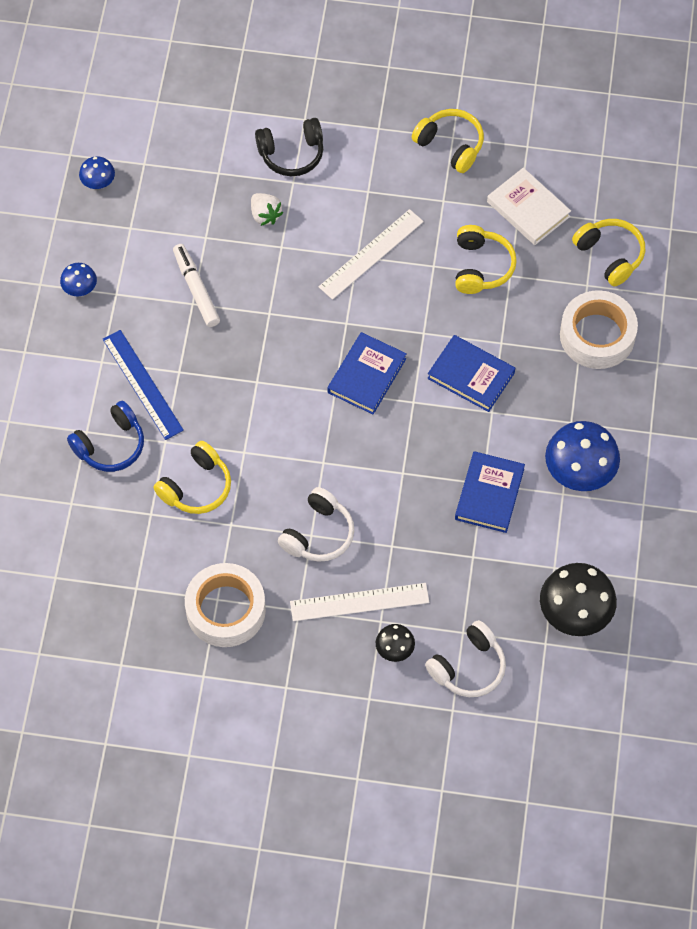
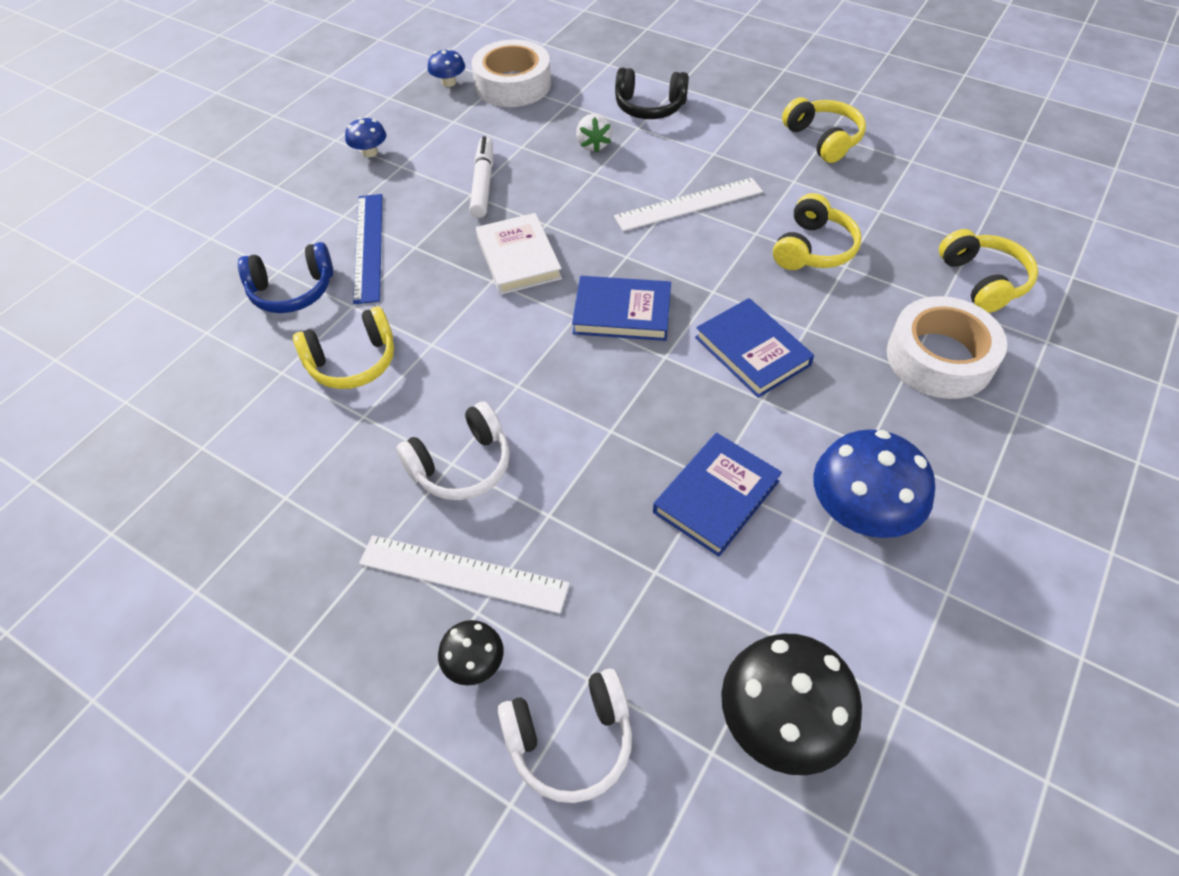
camera: 25 degrees right, 10 degrees down
white tape [185,563,266,647] -> white tape moved to [472,39,551,107]
blue book [327,332,407,414] -> blue book turned 45 degrees clockwise [572,276,671,341]
white book [487,168,571,245] -> white book moved to [476,213,562,295]

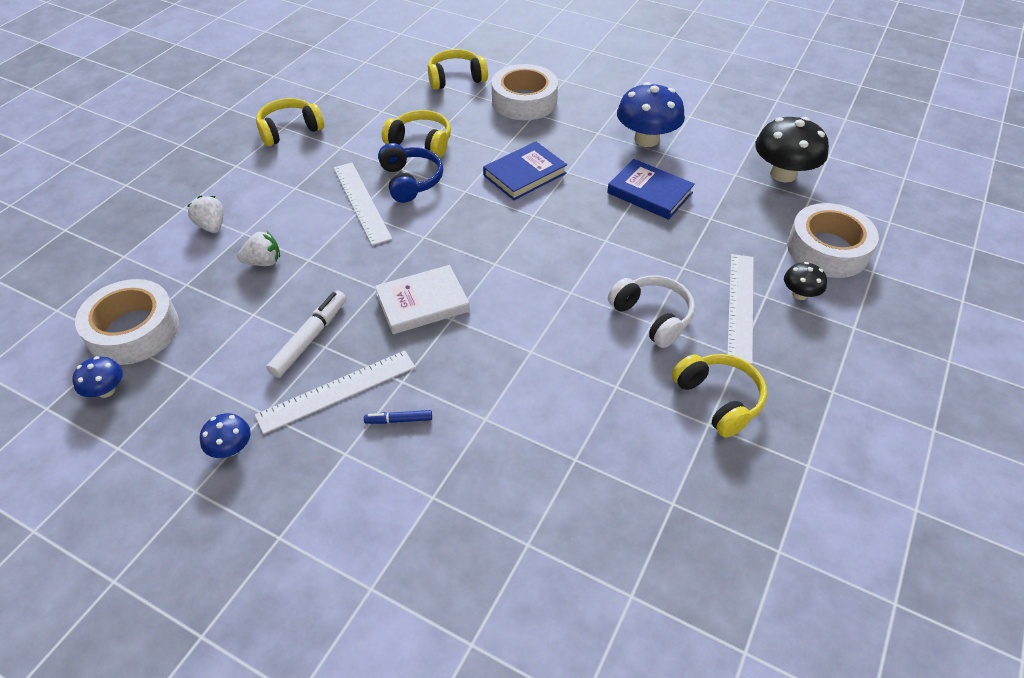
camera: 95 degrees left, 5 degrees down
blue headphones [238,242,333,313] -> blue headphones moved to [378,143,443,203]
yellow headphones [293,306,394,389] -> yellow headphones moved to [672,354,767,438]
blue ruler [353,194,382,304] -> blue marker [364,410,432,424]
white marker [469,136,493,218] -> white marker turned 120 degrees clockwise [266,291,346,378]
white headphones [498,668,632,803] -> white tape [787,203,879,278]
blue book [572,276,671,341] -> none
black headphones [615,67,689,119] -> white strawberry [187,196,223,233]
none -> white ruler [255,350,416,434]

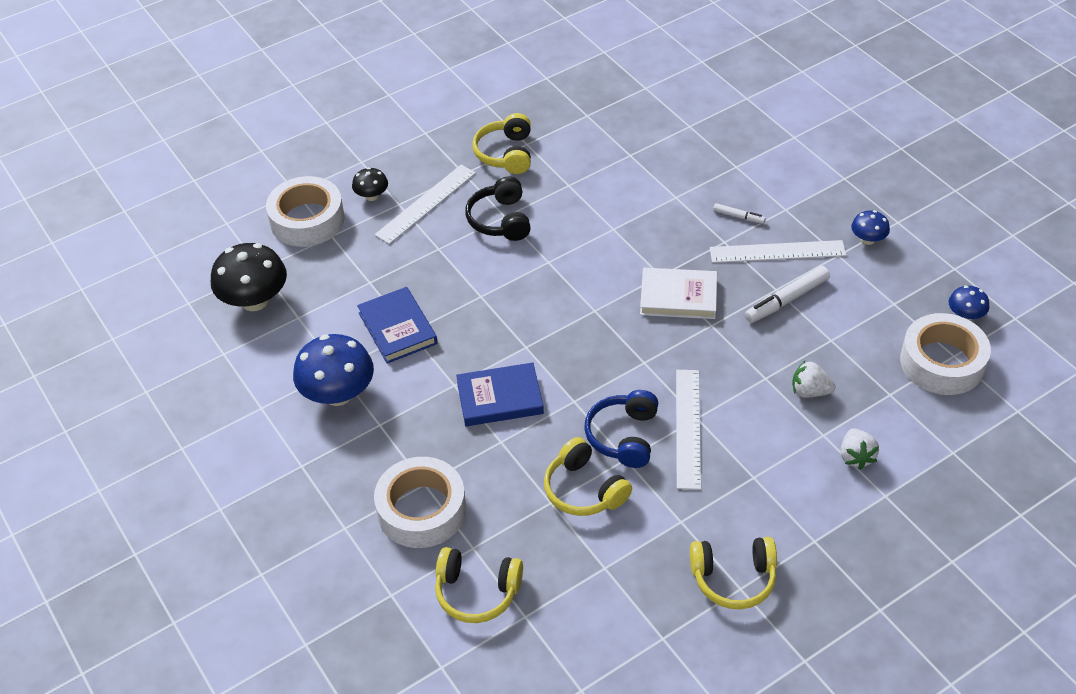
camera: 150 degrees left, 0 degrees up
blue marker [364,410,432,424] -> white marker [713,203,766,224]
white headphones [608,276,695,348] -> black headphones [465,177,531,241]

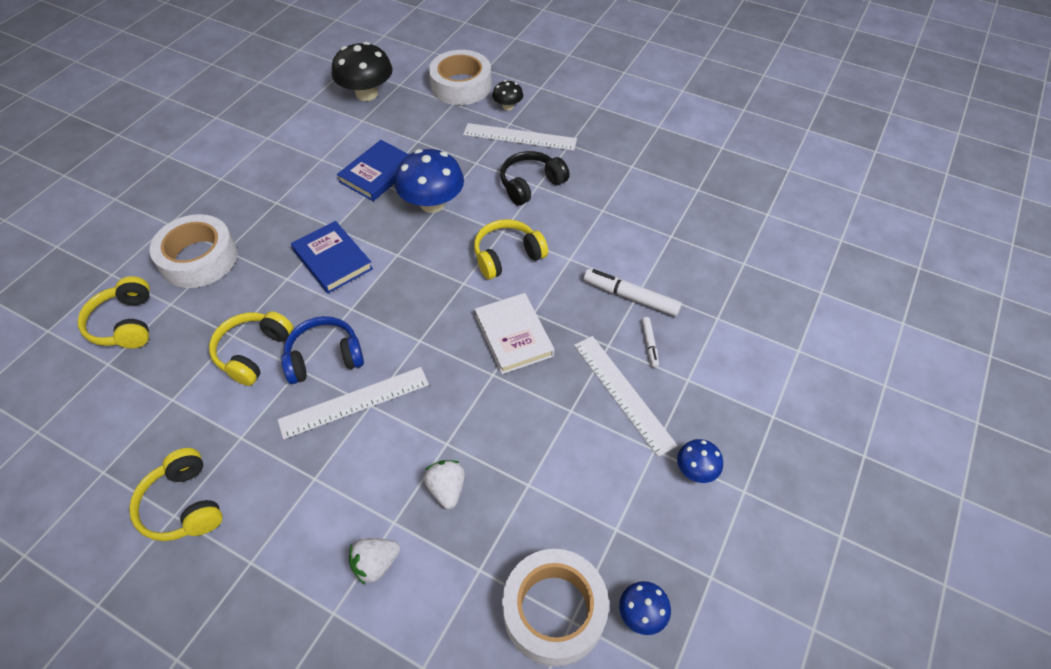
camera: 60 degrees right, 5 degrees up
blue mushroom [293,334,374,406] -> blue mushroom moved to [395,149,464,213]
yellow headphones [472,113,531,174] -> yellow headphones moved to [474,219,548,279]
white marker [745,266,830,323] -> white marker moved to [584,269,682,316]

